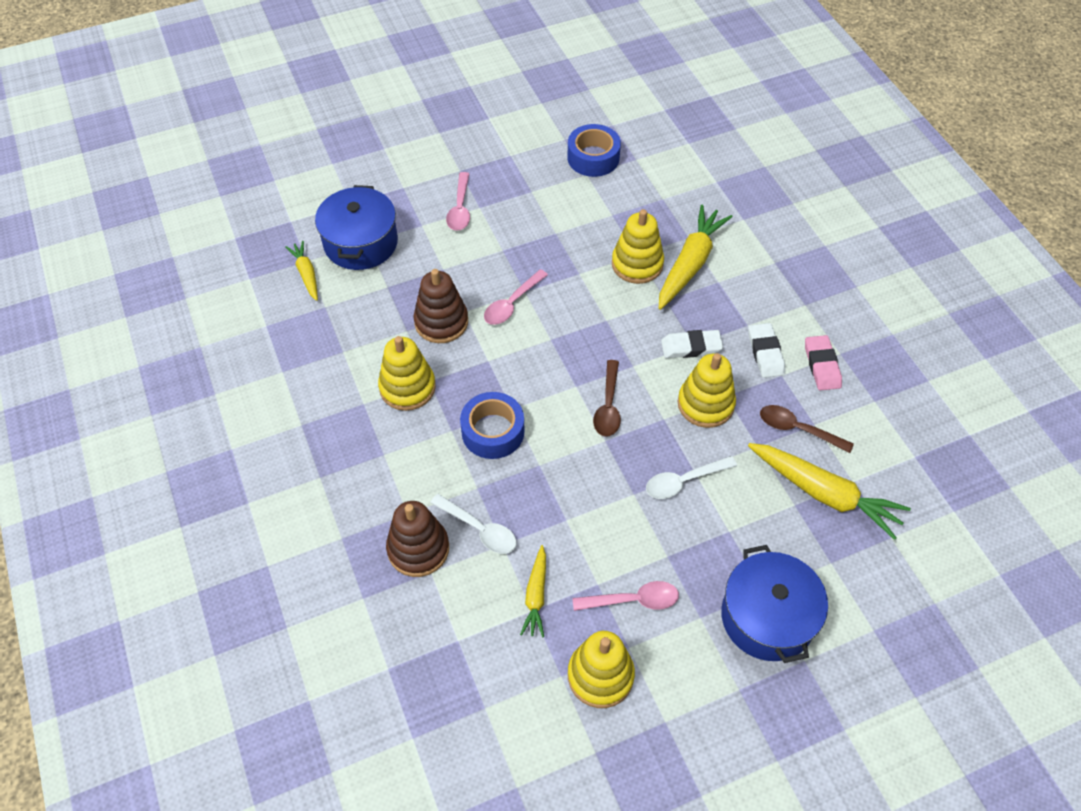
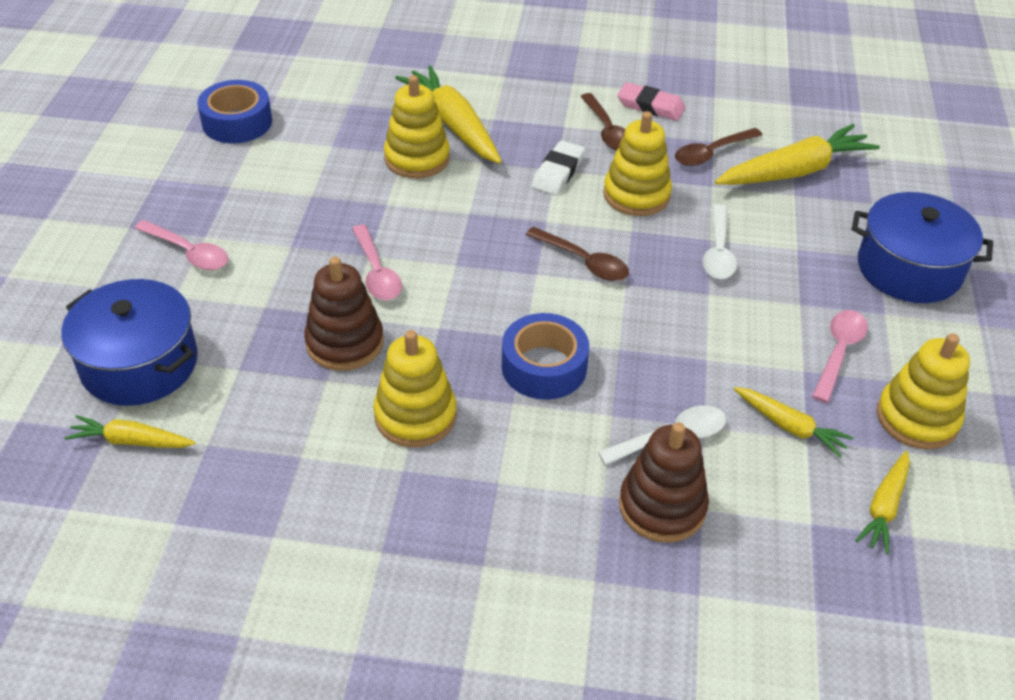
camera: 60 degrees left, 10 degrees down
white eraser [748,323,785,378] -> brown spoon [580,93,625,151]
none -> yellow carrot [855,451,910,554]

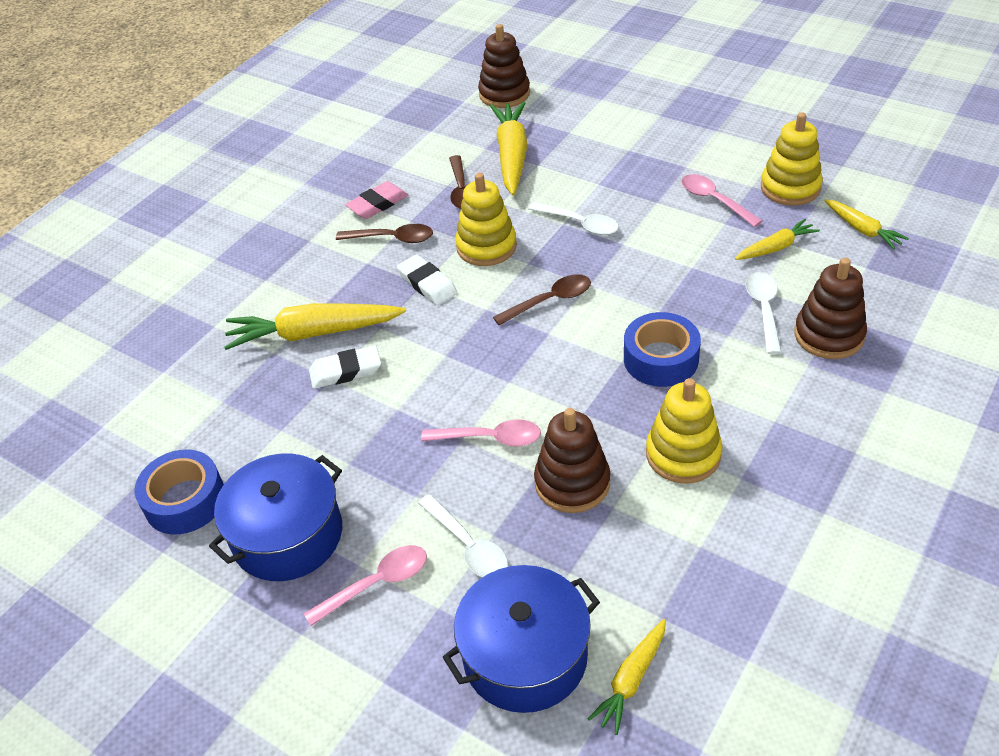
camera: 60 degrees left, 0 degrees up
yellow stacking toy [384,75,450,178] -> white eraser [309,345,381,389]
blue pot [852,192,993,303] -> blue pot moved to [209,454,342,581]
none -> white spoon [418,494,508,578]
none -> brown stacking toy [478,24,530,108]

